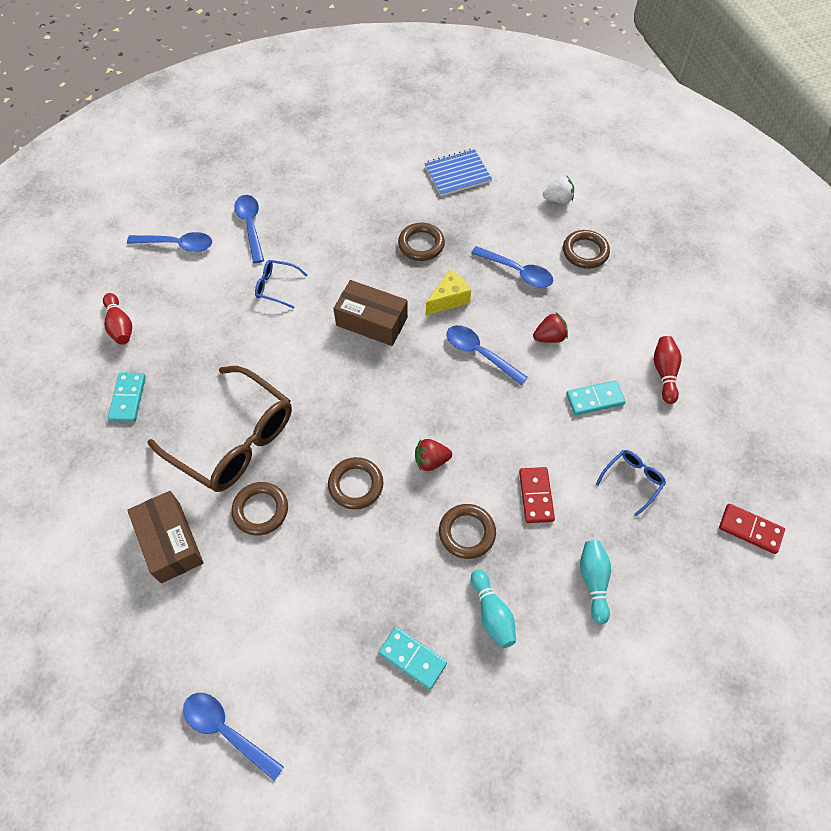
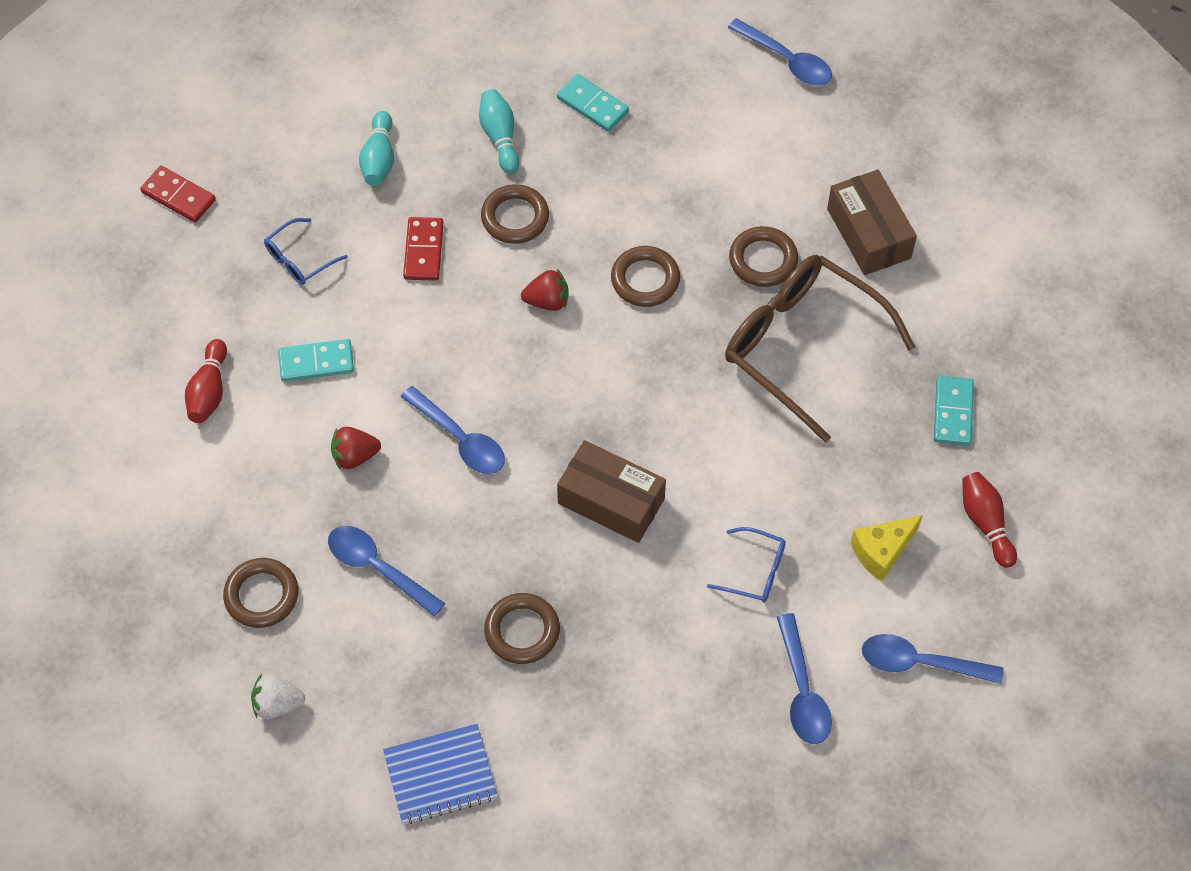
camera: 175 degrees left, 0 degrees up
yellow cheese [426,270,471,315] -> yellow cheese moved to [851,515,923,582]

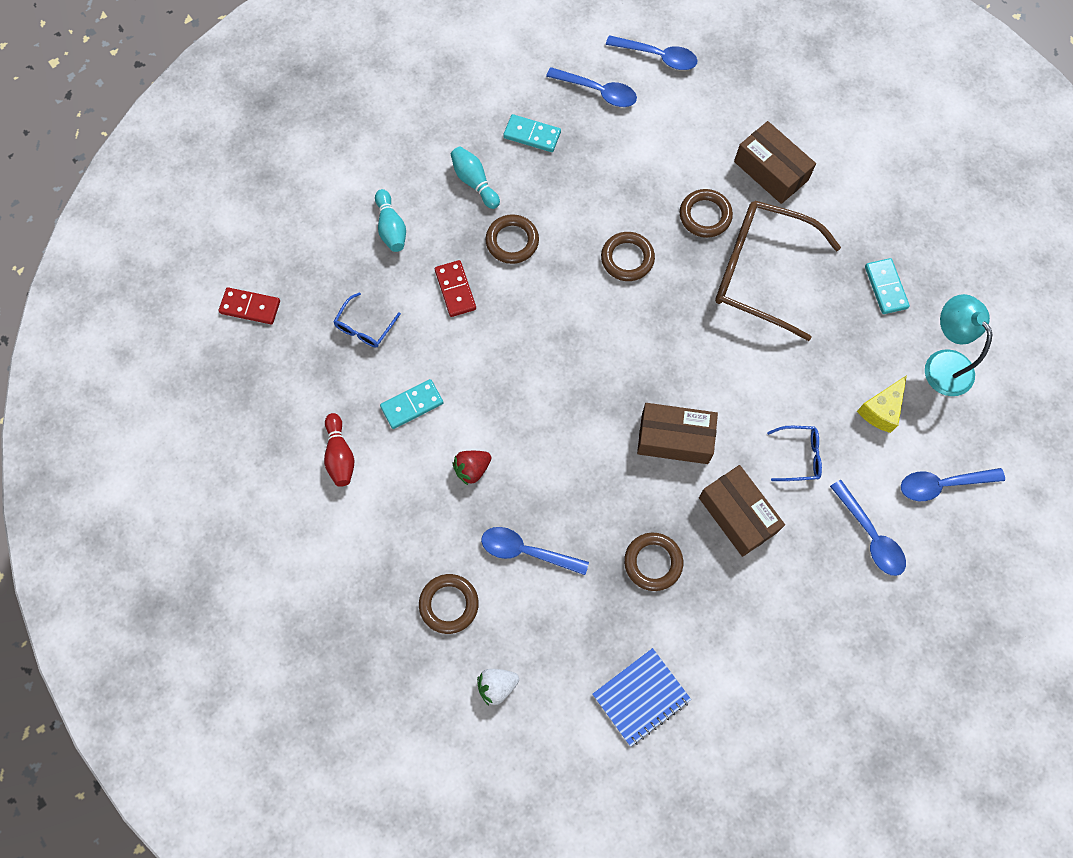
camera: 20 degrees left, 10 degrees up
blue spoon [401,386,505,474] -> blue spoon moved to [546,67,637,107]
red strawberry [521,269,569,311] -> none
red bowling pin [962,472,1017,568] -> turquoise lamp [925,294,992,396]
none -> brown box [699,465,785,557]

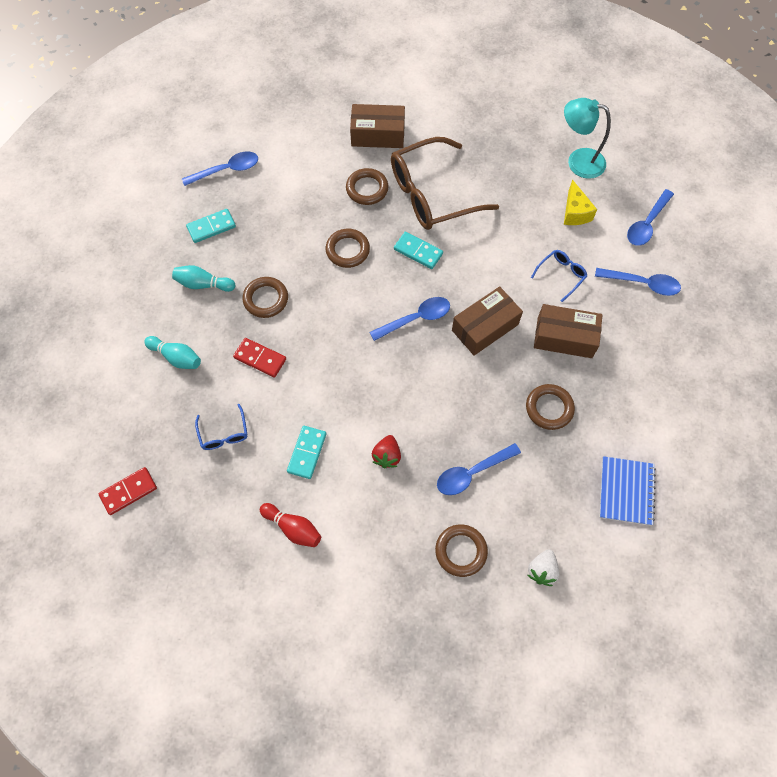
camera: 45 degrees left, 5 degrees down
blue spoon [606,35,697,70] -> blue spoon moved to [370,297,450,341]
turquoise domino [865,258,910,314] -> turquoise domino moved to [394,232,443,269]

